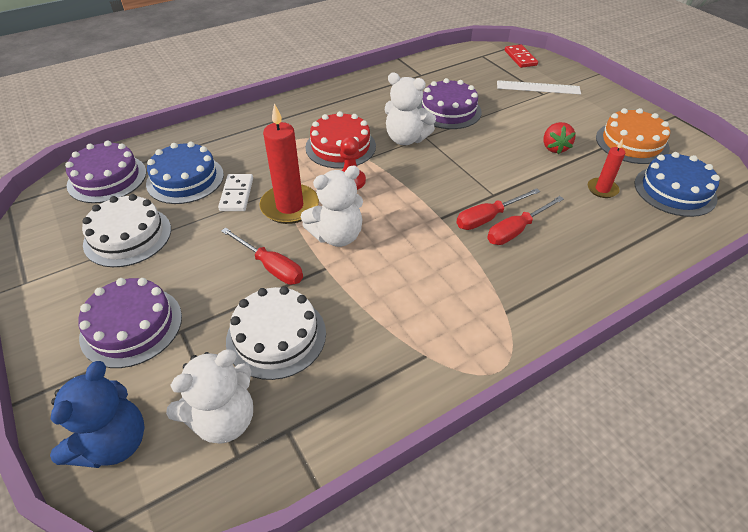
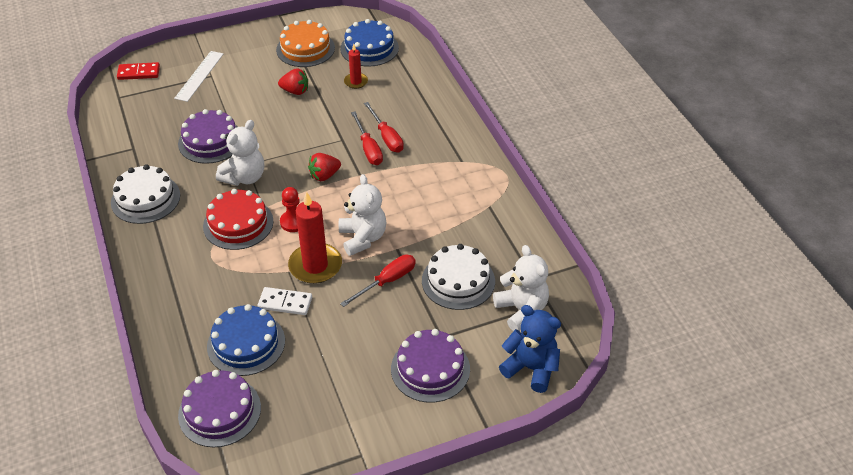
camera: 80 degrees left, 0 degrees up
white cake [82,194,171,267] -> white cake moved to [111,164,180,224]
none -> red strawberry [308,153,341,181]

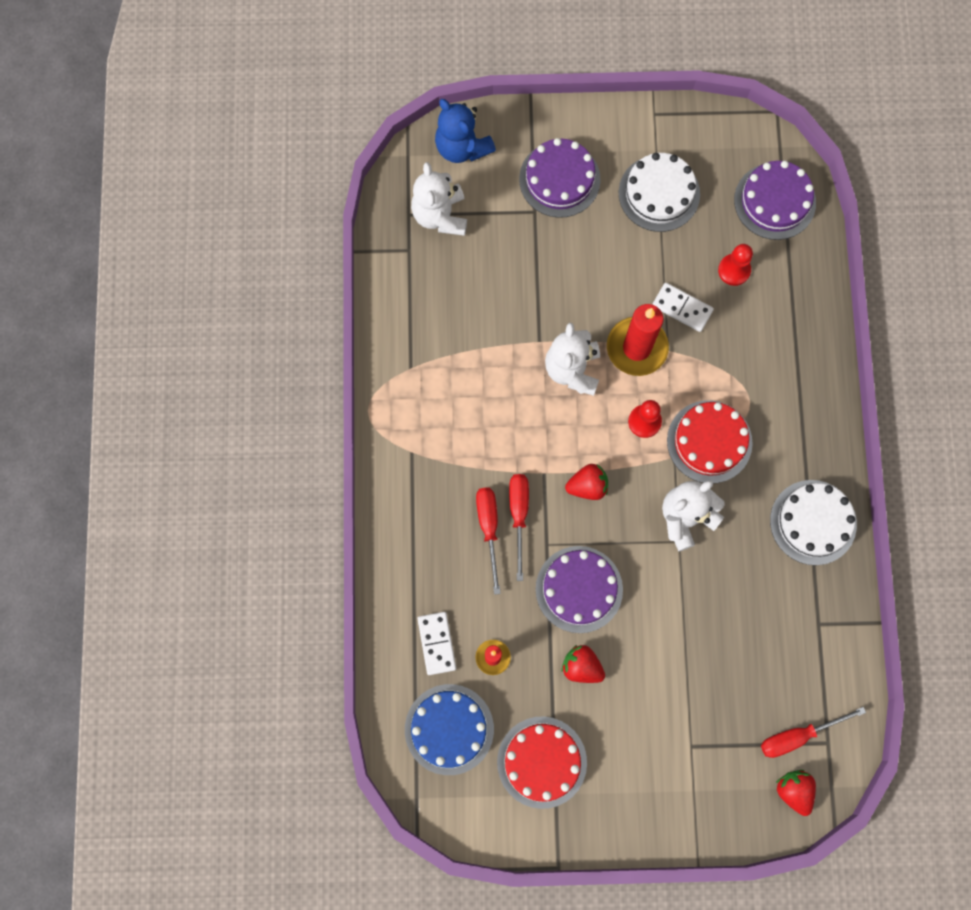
camera: 160 degrees left, 30 degrees up
red domino [117,62,160,80] -> red strawberry [776,770,816,816]
white ruler [174,51,223,102] -> none
purple cake [178,109,237,164] -> purple cake moved to [536,546,623,633]
blue cake [207,304,285,376] -> red pawn [718,244,753,286]
orange cake [276,20,335,67] -> red cake [497,716,587,809]
red screwdriver [340,255,415,307] -> red screwdriver moved to [761,707,866,758]
white cake [422,244,495,310] -> white cake moved to [619,153,700,232]
none -> white domino [418,612,456,675]

